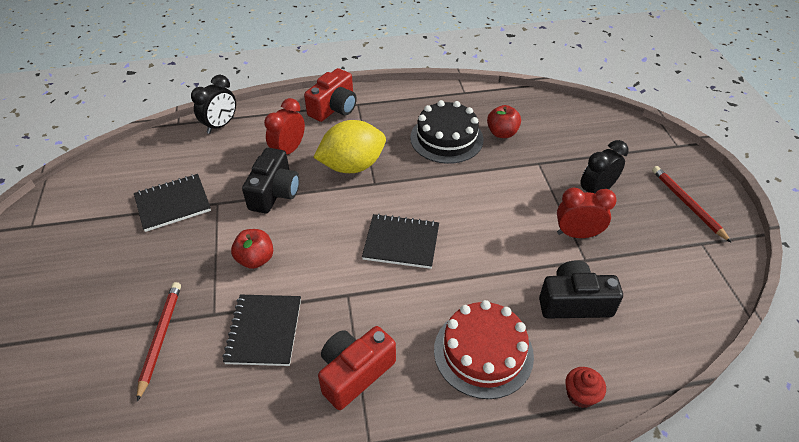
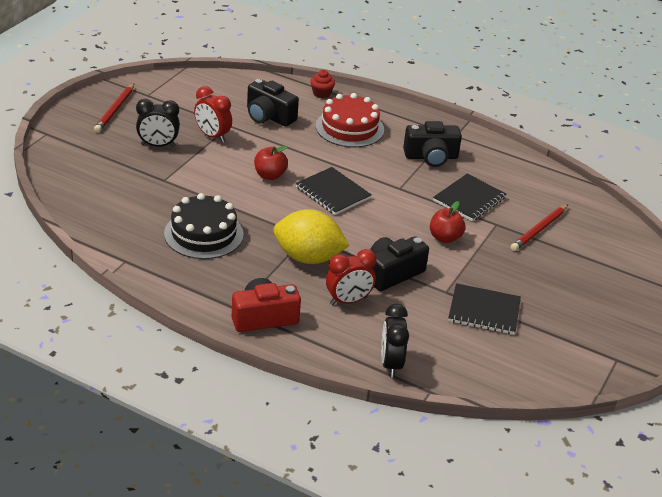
camera: 145 degrees left, 10 degrees down
black clock [191,75,236,134] -> black clock turned 75 degrees counterclockwise [381,304,409,378]
red camera [318,326,396,410] -> black camera [403,121,462,167]
red apple [487,105,521,138] -> red apple moved to [254,146,288,180]

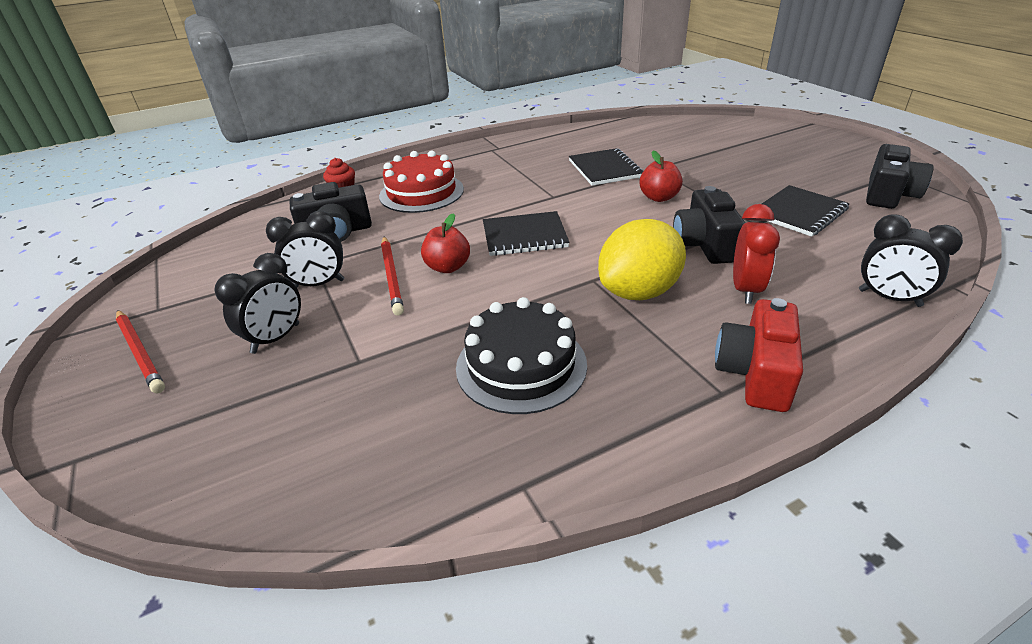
camera: 50 degrees left, 0 degrees up
red clock [194,86,232,143] -> black clock [266,211,344,288]
black camera [403,121,462,167] -> black camera moved to [866,144,934,209]
red pencil [511,204,568,251] -> red pencil moved to [381,236,404,315]

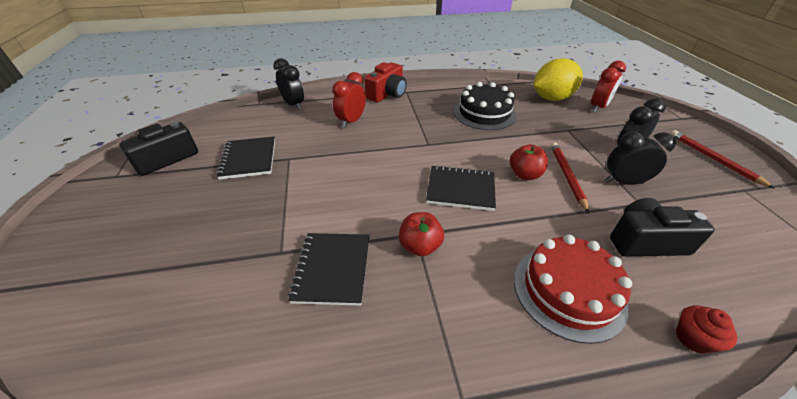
camera: 165 degrees left, 5 degrees up
yellow lemon [598,219,686,300] -> yellow lemon moved to [534,58,583,101]
red apple [639,151,683,202] -> red apple moved to [399,212,444,256]
black camera [673,186,746,264] -> none
black notebook [762,185,850,237] -> black notebook turned 75 degrees counterclockwise [216,136,275,180]
none -> red clock [591,61,626,113]

